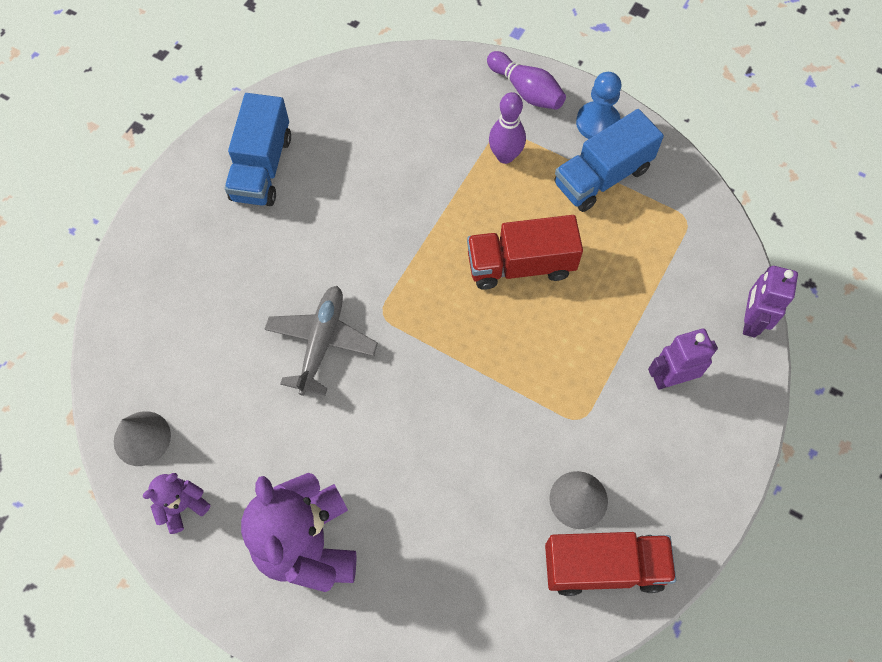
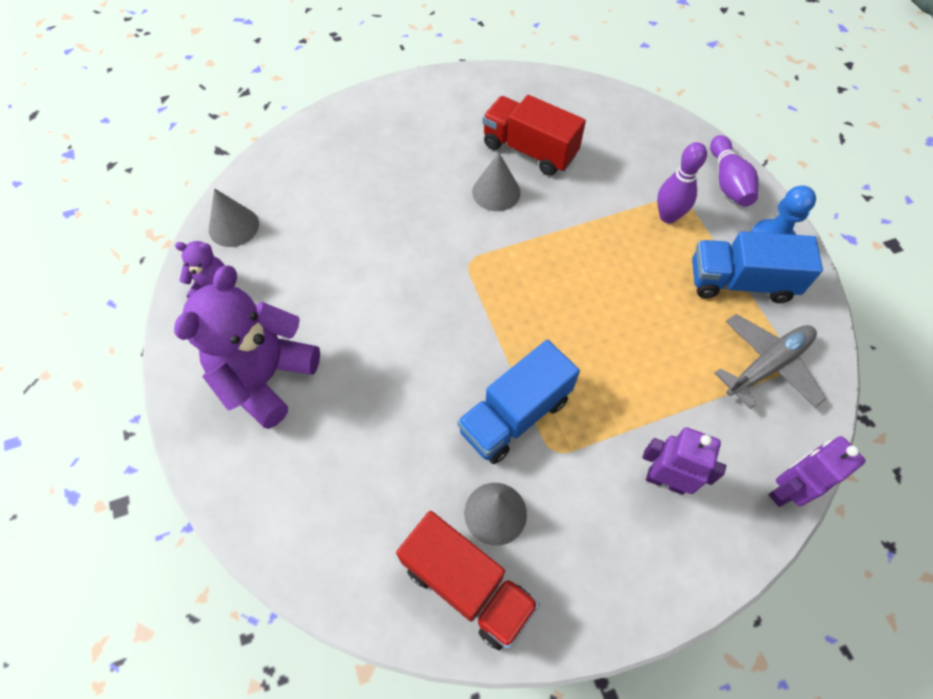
camera: 40 degrees right, 5 degrees down
blue truck [224,93,291,206] -> blue truck moved to [457,340,580,464]
grey plane [265,286,378,396] -> grey plane moved to [715,314,826,409]
red truck [467,215,583,290] -> red truck moved to [482,95,586,176]
none -> grey cone [472,153,521,211]

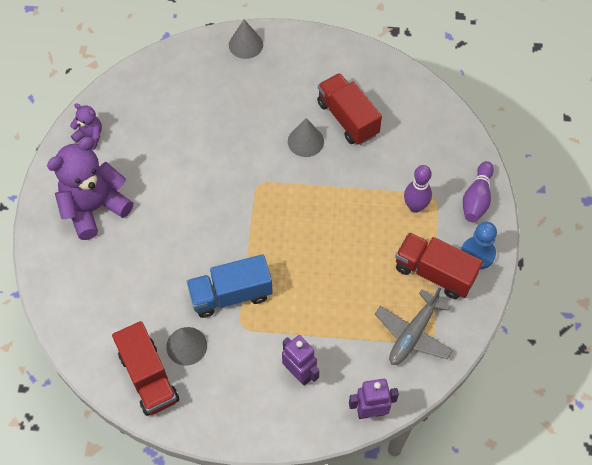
camera: 25 degrees right, 0 degrees up
grey cone [209,188,259,247] -> grey cone moved to [229,19,263,59]
blue truck [692,231,823,303] -> red truck [395,232,483,299]
grey plane [715,314,826,409] -> grey plane turned 135 degrees clockwise [375,287,453,365]

